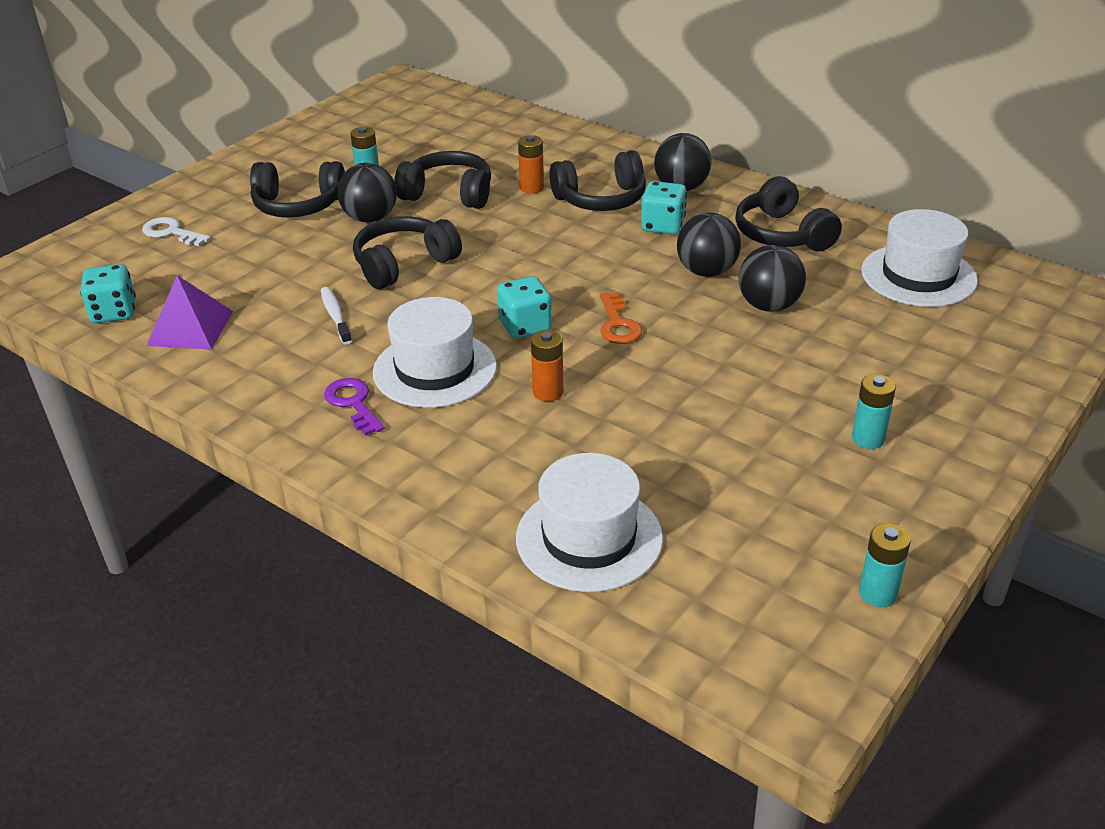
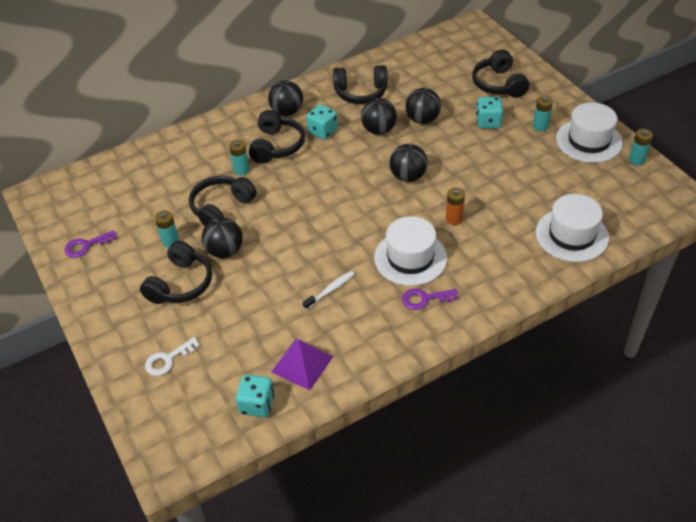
camera: 65 degrees left, 10 degrees up
white toothbrush [321,287,352,344] -> white toothbrush turned 135 degrees clockwise [303,271,355,310]
black headphones [353,216,462,289] -> black headphones moved to [472,49,529,98]
turquoise dice [497,276,552,339] -> turquoise dice moved to [476,97,503,128]
orange battery [518,135,544,194] -> turquoise battery [229,139,250,175]
orange key [600,292,642,344] -> black ball [390,144,428,182]
white hat [861,209,978,307] -> white hat moved to [556,102,623,163]
none -> purple key [64,230,117,258]

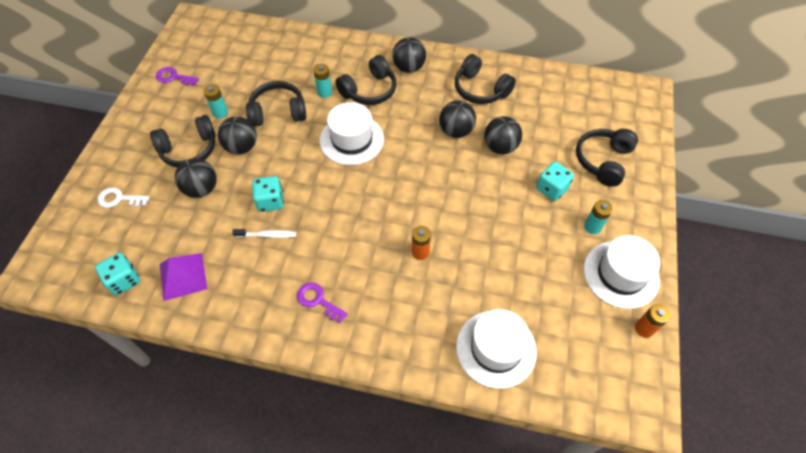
camera: 40 degrees right, 10 degrees up
turquoise dice [306,104,338,139] -> turquoise dice moved to [252,176,284,212]
white hat [374,216,447,286] -> white hat moved to [319,102,384,165]
black ball [390,144,428,182] -> black ball moved to [175,158,217,198]
turquoise battery [629,129,653,165] -> orange battery [635,304,670,338]

